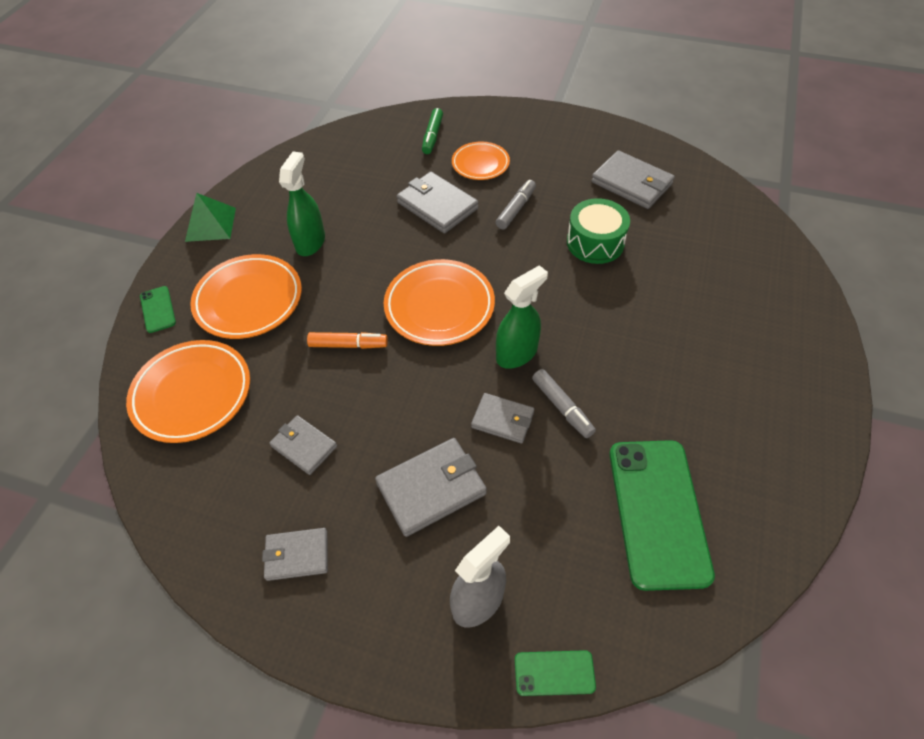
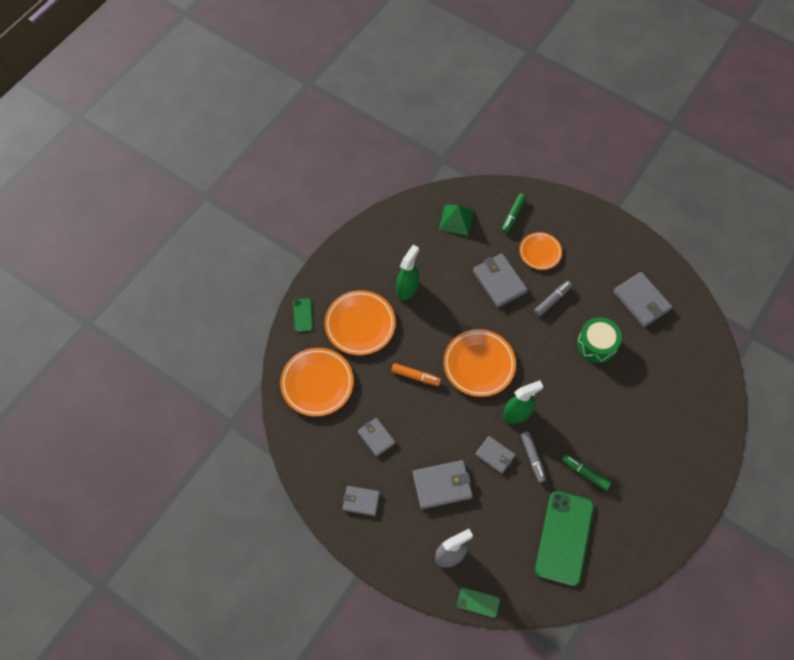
camera: 15 degrees right, 10 degrees up
green pyramid [185,193,236,242] -> green pyramid moved to [439,205,474,236]
none -> green marker [562,454,611,491]

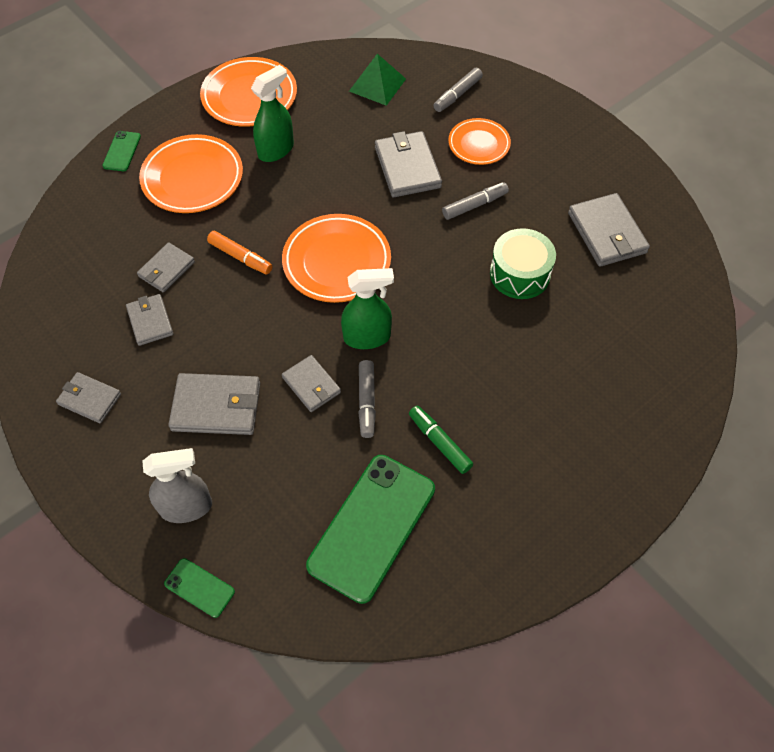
camera: 15 degrees right, 5 degrees down
orange plate [280,348,354,417] -> orange plate moved to [200,57,297,127]
green marker [502,194,526,233] -> grey marker [433,68,483,112]
none -> grey wallet [137,242,195,292]

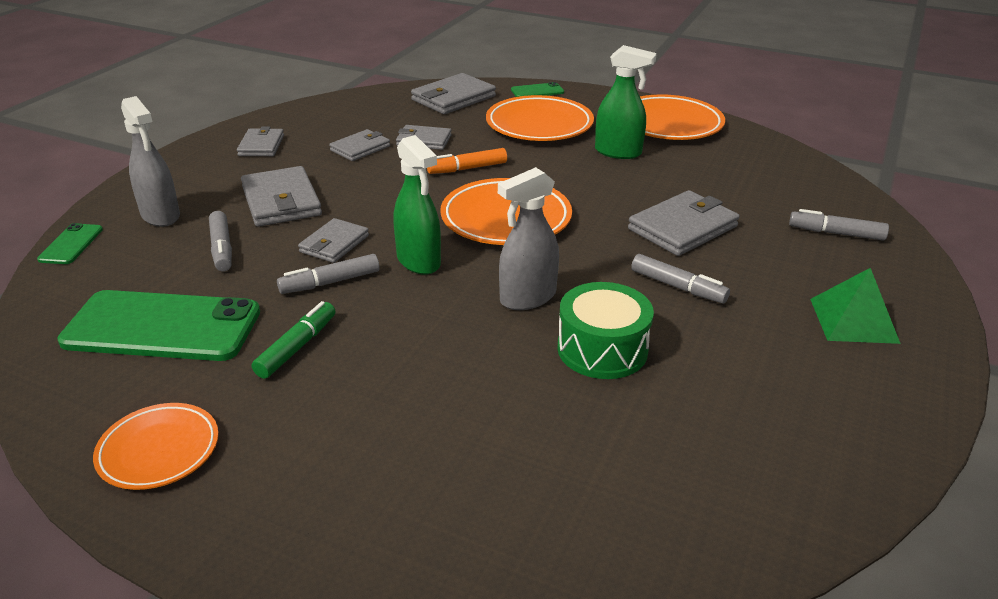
camera: 65 degrees right, 25 degrees down
orange marker [207,231,273,275] -> orange marker turned 60 degrees clockwise [427,148,507,174]
green pyramid [349,54,406,106] -> green pyramid moved to [810,268,901,344]
orange plate [448,118,511,165] -> orange plate moved to [93,403,219,490]
grey wallet [568,193,650,267] -> grey wallet moved to [411,73,496,114]
none -> grey marker [209,211,232,272]
none -> grey spray bottle [498,167,559,310]

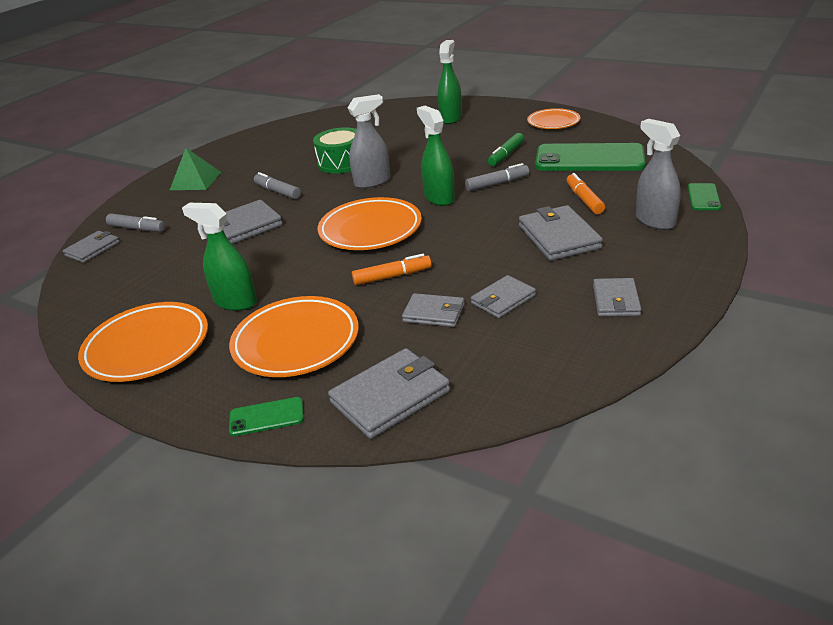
camera: 170 degrees left, 0 degrees up
grey marker [209,211,232,272] -> orange marker [566,173,605,214]
grey wallet [298,218,369,263] -> grey wallet moved to [63,231,120,263]
none -> green spray bottle [438,40,462,124]

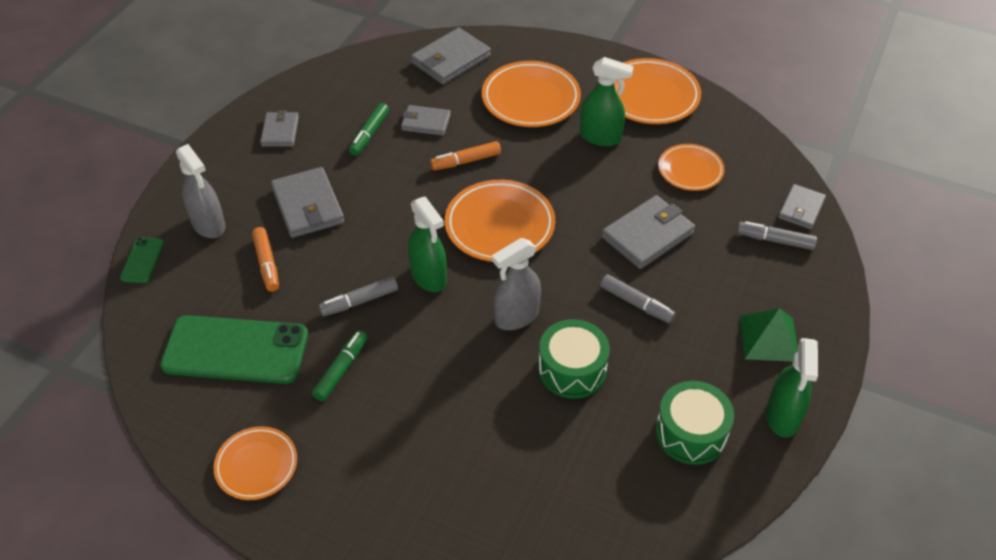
camera: 170 degrees right, 15 degrees up
green phone [229,397,304,436] -> none
green spray bottle [438,40,462,124] -> green spray bottle moved to [766,338,818,438]
grey wallet [471,275,536,318] -> green marker [349,103,389,156]
none -> green drum [655,381,734,465]
none -> orange plate [658,144,725,191]

